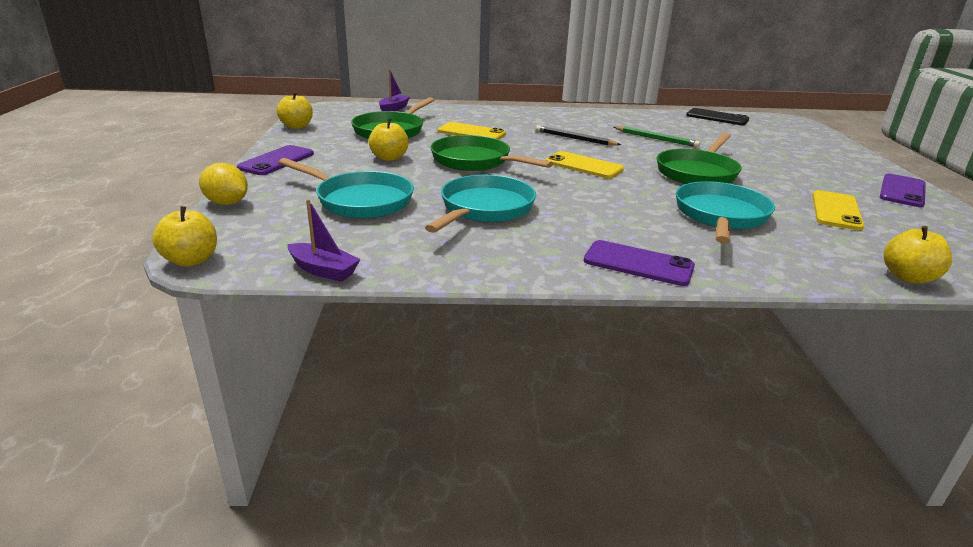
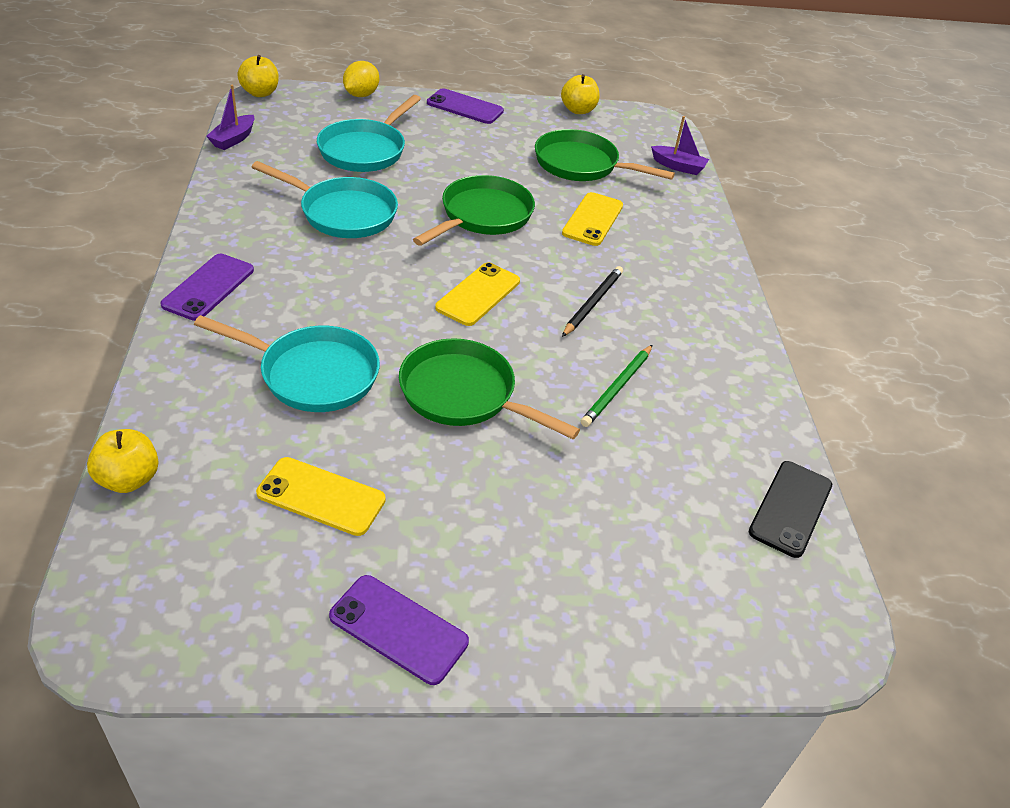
camera: 85 degrees right, 15 degrees up
yellow apple [369,119,409,161] -> none

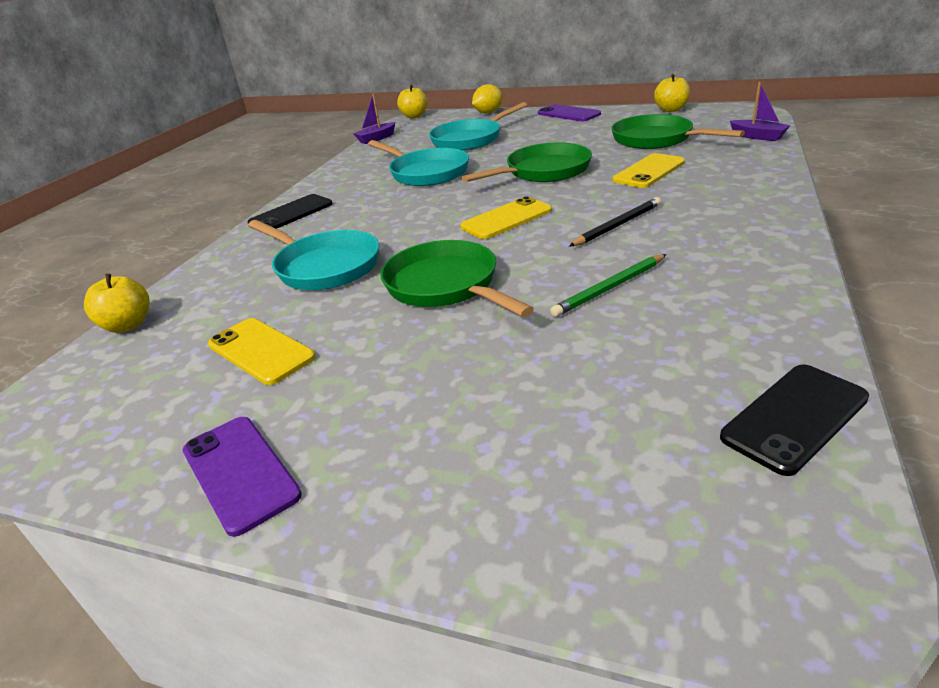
camera: 30 degrees right, 10 degrees down
purple phone [160,254,254,321] -> black phone [248,194,333,229]

